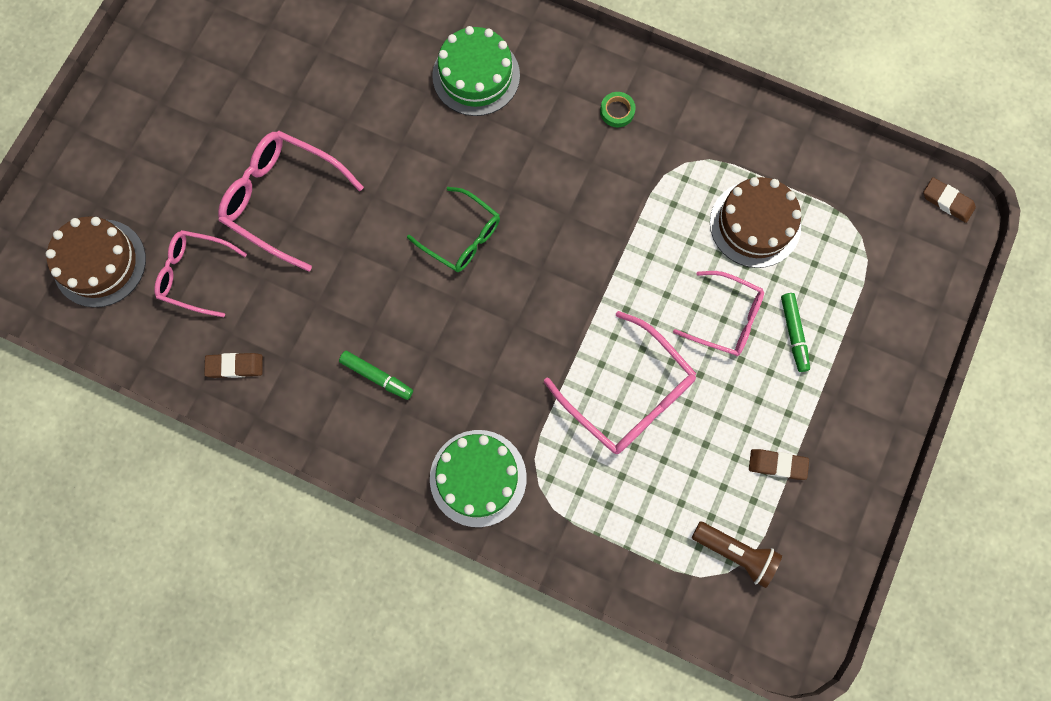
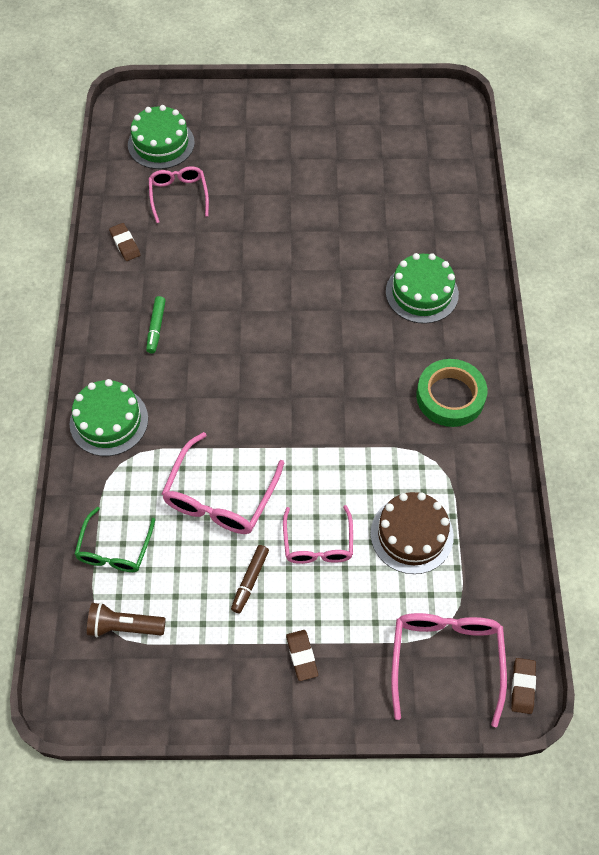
camera: 65 degrees right, 15 degrees down
brown cake [46,216,146,308] -> green cake [128,105,195,169]
pink glasses [218,131,364,272] -> pink glasses moved to [391,613,507,727]
green glasses [407,187,500,272] -> green glasses moved to [74,507,155,572]
green tape [600,92,636,127] -> green tape [416,359,487,427], size x2.27
brown flashlight [692,522,782,588] -> brown flashlight turned 90 degrees clockwise [87,602,166,637]
brown eraser [749,449,809,480] -> brown eraser moved to [286,630,318,681]
green marker [781,293,810,372] -> none
none -> brown marker [231,545,269,613]

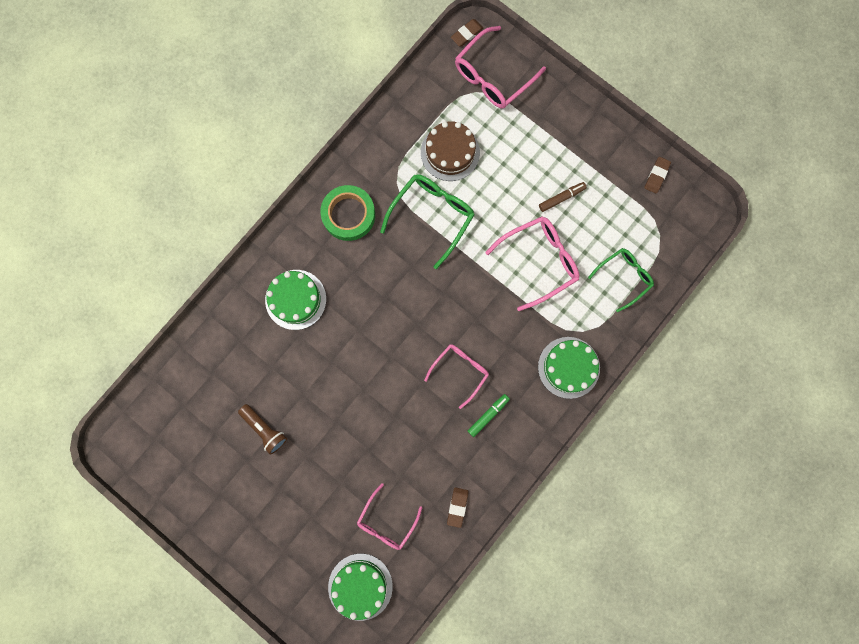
camera: 140 degrees left, 20 degrees up
brown flashlight [87,602,166,637] -> brown flashlight moved to [238,404,287,455]
pink glasses [283,505,353,564] -> pink glasses moved to [424,344,489,409]
brown eraser [286,630,318,681] -> brown eraser moved to [644,157,671,193]
none -> green glasses [380,174,475,269]

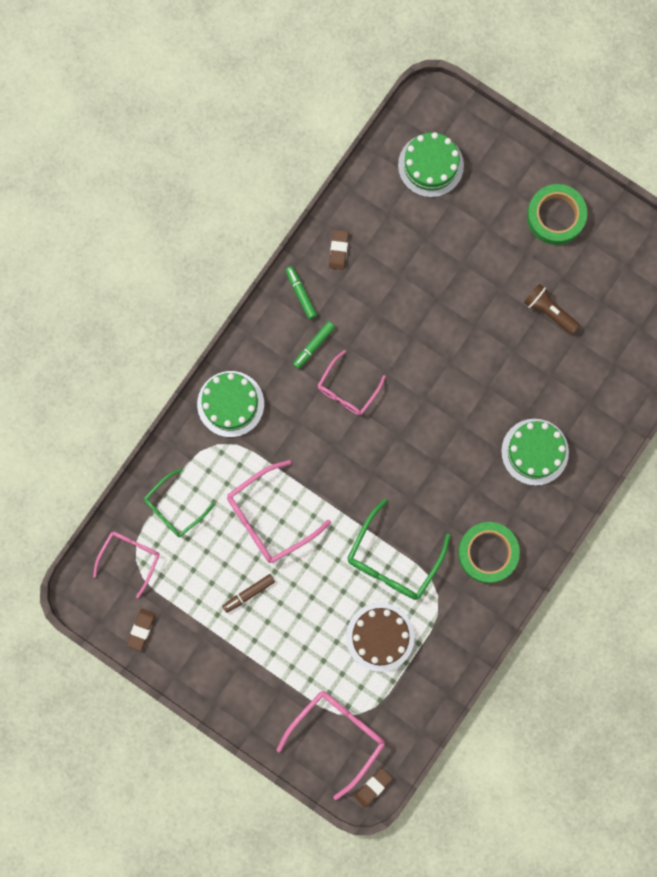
camera: 175 degrees right, 0 degrees up
pink glasses [357,483,422,550] -> pink glasses moved to [93,532,160,598]
none -> green marker [285,266,317,319]
none -> green tape [527,184,587,245]

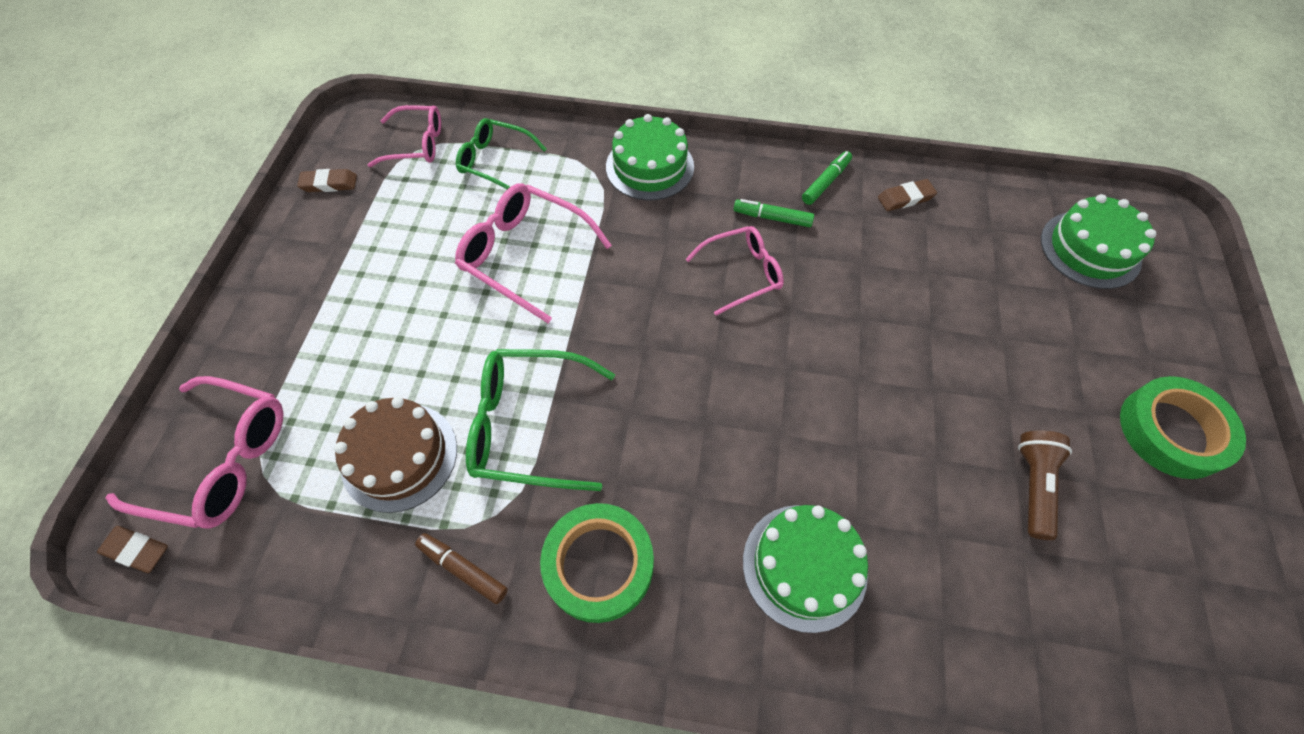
camera: 65 degrees right, 20 degrees down
brown marker [222,574,275,613] -> brown marker moved to [415,533,508,604]
pink glasses [317,350,386,415] -> pink glasses turned 150 degrees clockwise [685,226,784,316]

